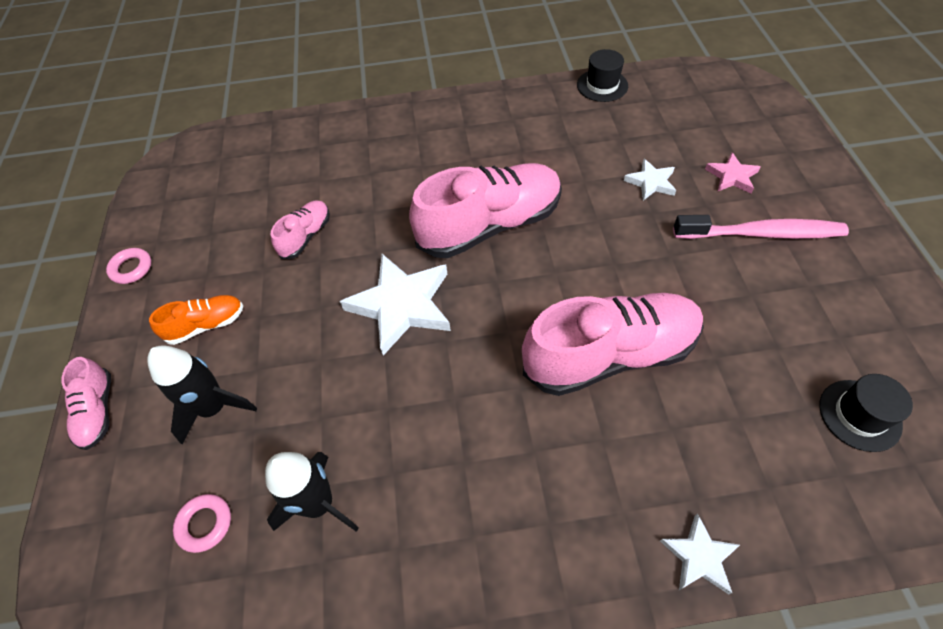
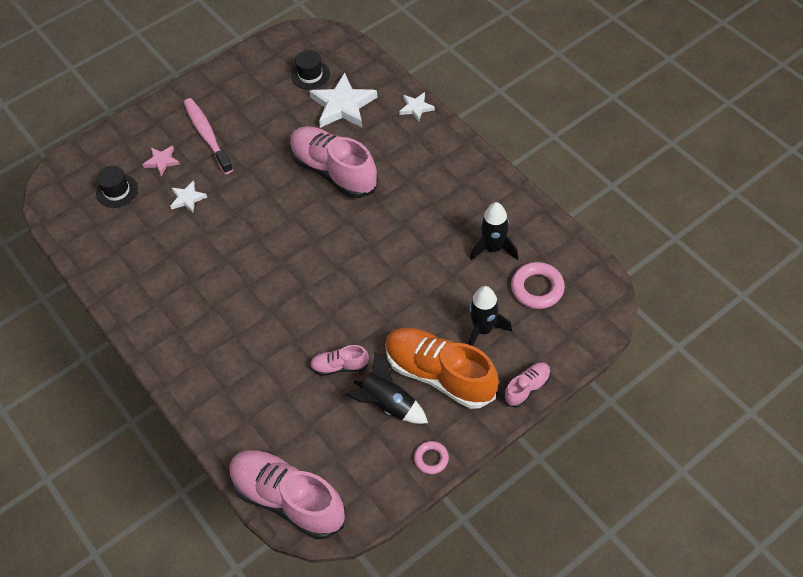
camera: 120 degrees left, 0 degrees up
orange shoe [149,295,243,345] -> orange shoe [385,328,499,409], size x2.11
pink ring [173,494,231,553] -> pink ring [511,262,565,309], size x1.68
white star [340,254,451,356] -> white star moved to [309,73,377,128]
pink shoe [409,163,562,258] -> pink shoe moved to [229,450,346,539]
black hat [577,49,628,102] -> black hat moved to [96,166,138,208]
none -> black rocket [346,352,428,424]

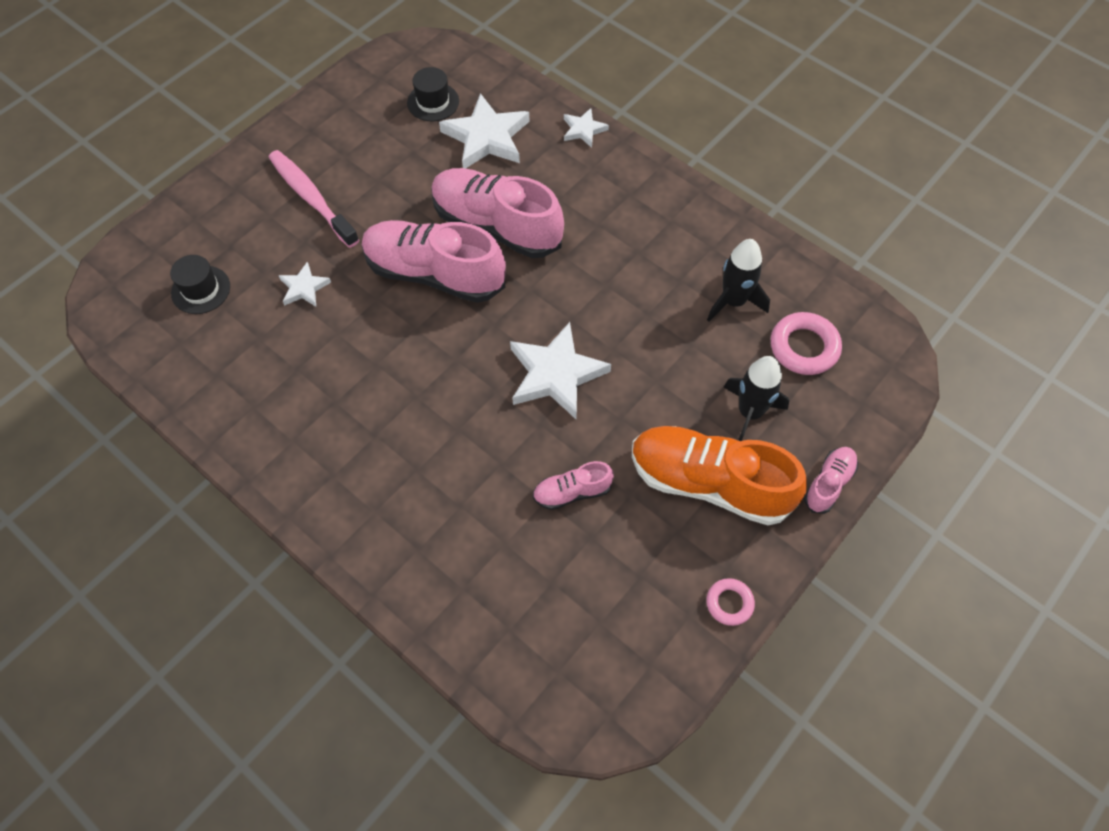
camera: 15 degrees left, 5 degrees up
pink star [142,146,180,176] -> none
pink shoe [229,450,346,539] -> pink shoe moved to [362,220,506,303]
black rocket [346,352,428,424] -> none
none -> white star [510,322,611,419]

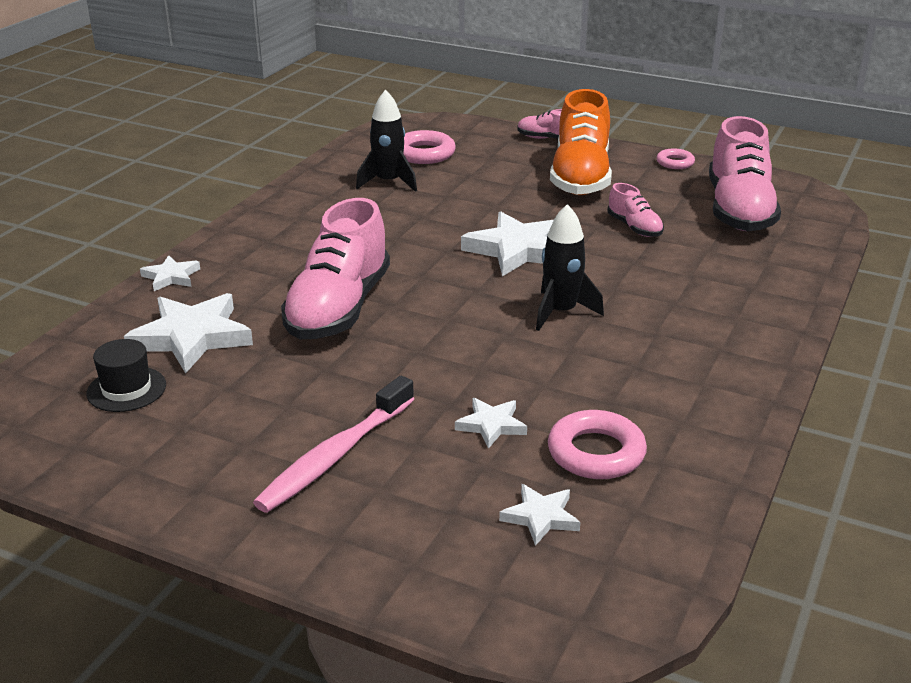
camera: 105 degrees left, 30 degrees down
black hat [170,255,230,314] -> white star [499,484,580,546]
pink shoe [362,220,506,303] -> pink shoe moved to [709,116,781,231]
black rocket [724,356,789,441] -> black rocket moved to [536,204,604,331]
none -> pink ring [548,410,647,479]

